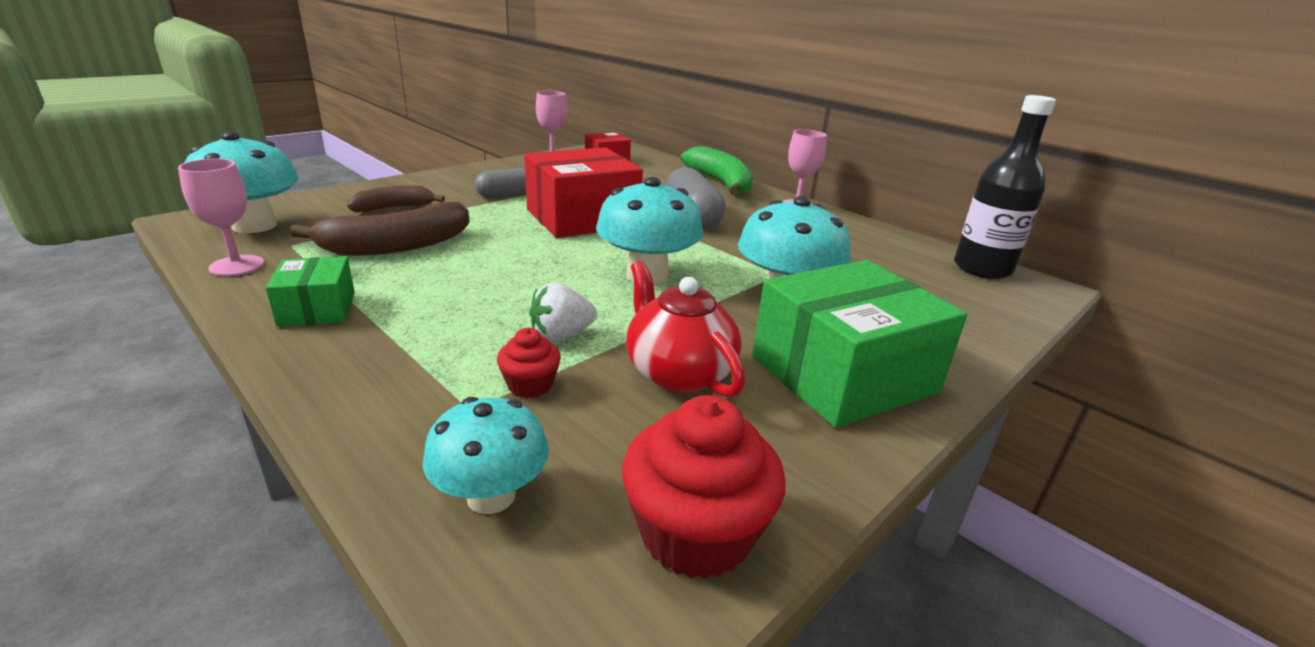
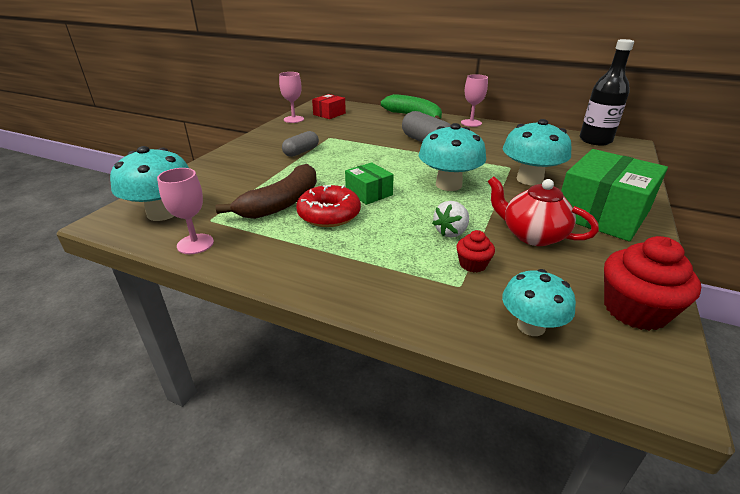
camera: 20 degrees left, 5 degrees up
green box [266,256,355,327] -> green box moved to [345,162,394,205]
brown banana [347,185,445,212] -> none
red box [524,147,643,238] -> none
none -> red donut [296,185,361,227]

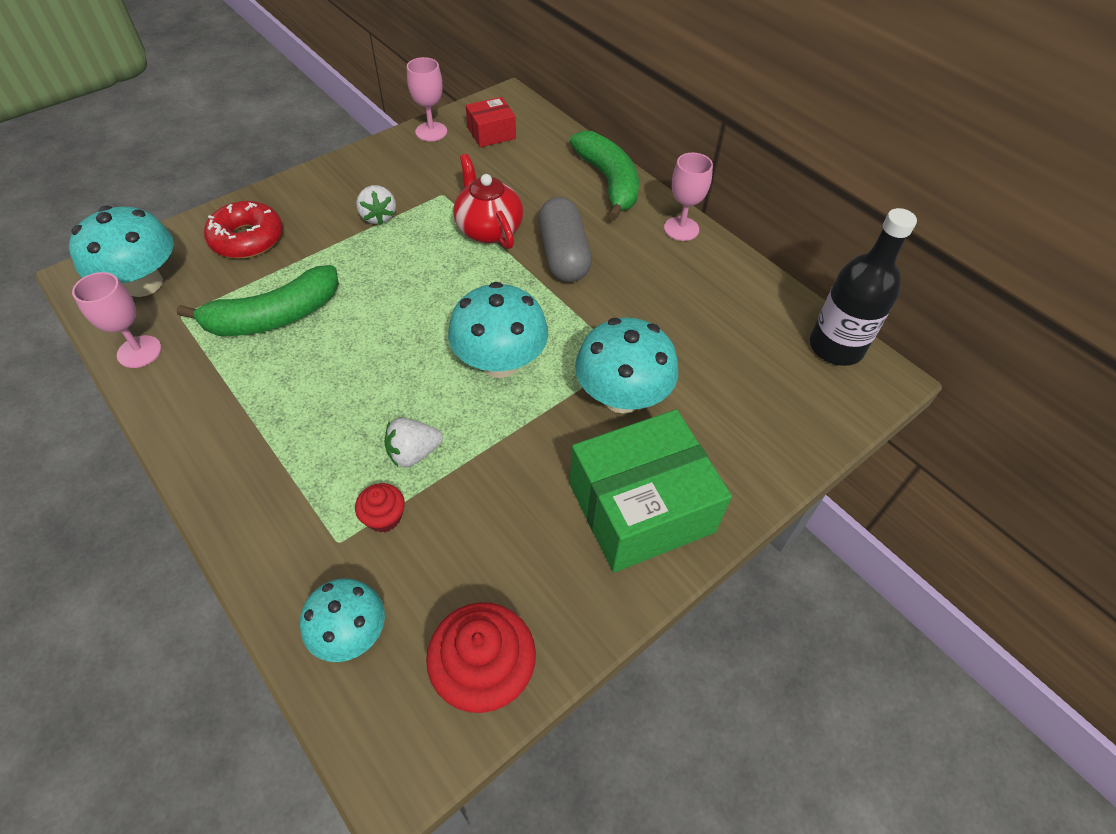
camera: 25 degrees right, 20 degrees up
brown banana [216,164,317,219] -> green banana [177,265,339,336]
grey capsule [282,131,319,157] -> white strawberry [356,185,396,225]
red donut [296,185,361,227] -> red donut moved to [204,201,283,259]
green box [345,162,394,205] -> none
red teapot [487,176,599,246] -> red teapot moved to [453,154,523,249]

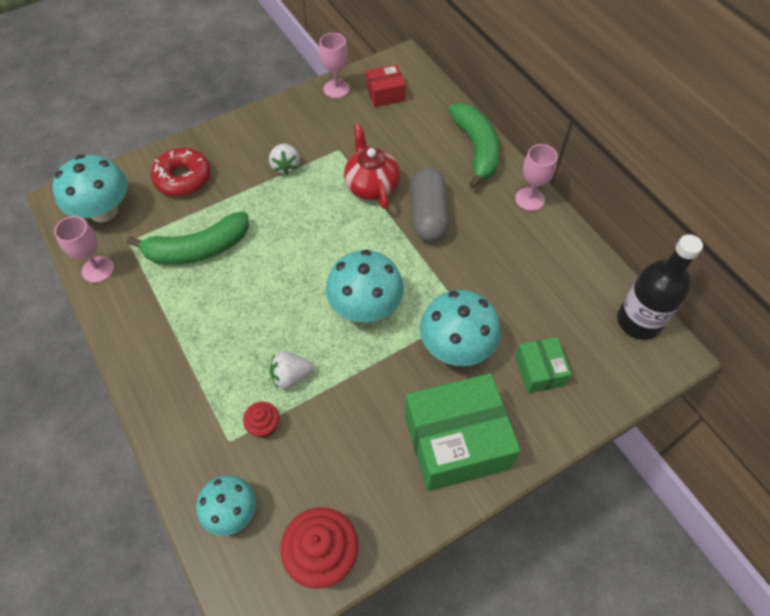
camera: 10 degrees right, 5 degrees up
none -> green box [515,337,572,393]

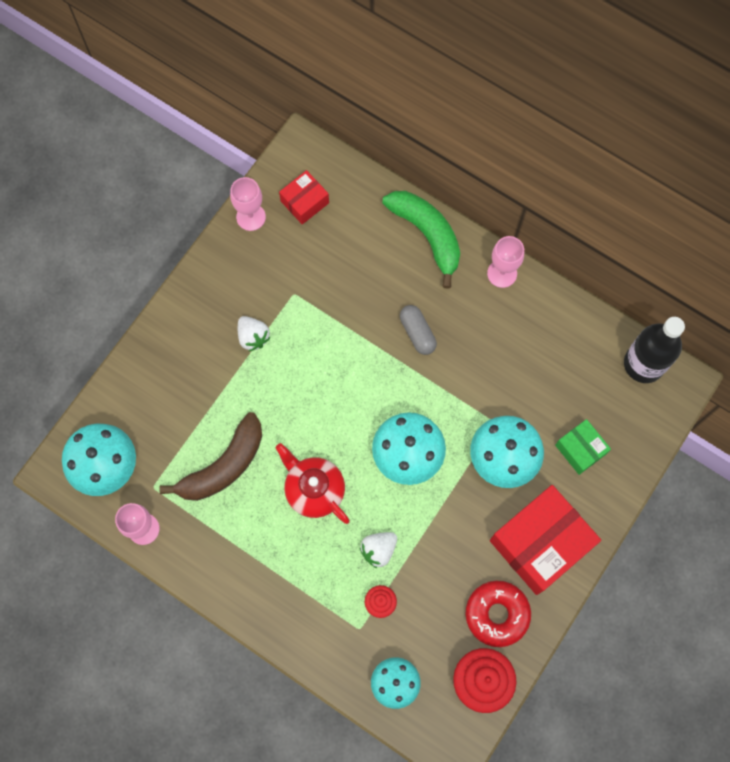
camera: 25 degrees left, 15 degrees up
green banana [127,212,249,265] -> brown banana [159,412,262,501]
red donut [151,148,211,196] -> red donut moved to [466,581,531,647]
red teapot [344,124,400,209] -> red teapot moved to [275,443,350,524]
green box [405,373,521,491] -> red box [490,485,601,595]
grey capsule [411,168,449,242] -> grey capsule [400,305,437,355], size x0.64

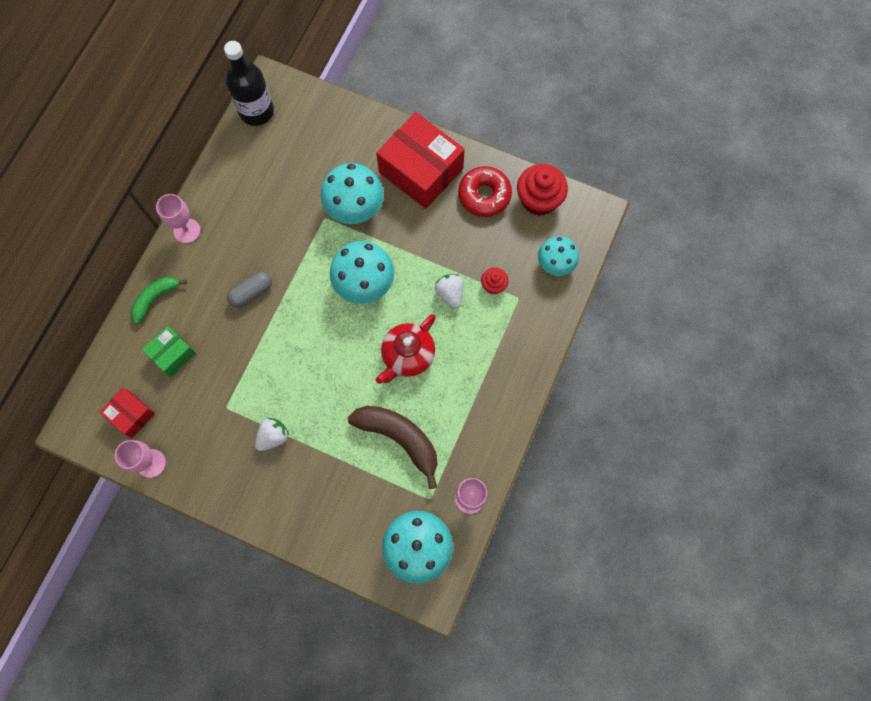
camera: 100 degrees left, 0 degrees up
white strawberry [359,532,397,568] -> white strawberry turned 150 degrees counterclockwise [435,274,463,308]
green banana [382,191,460,289] -> green banana [130,277,187,324], size x0.61
green box [555,419,611,475] -> green box moved to [142,326,195,377]

